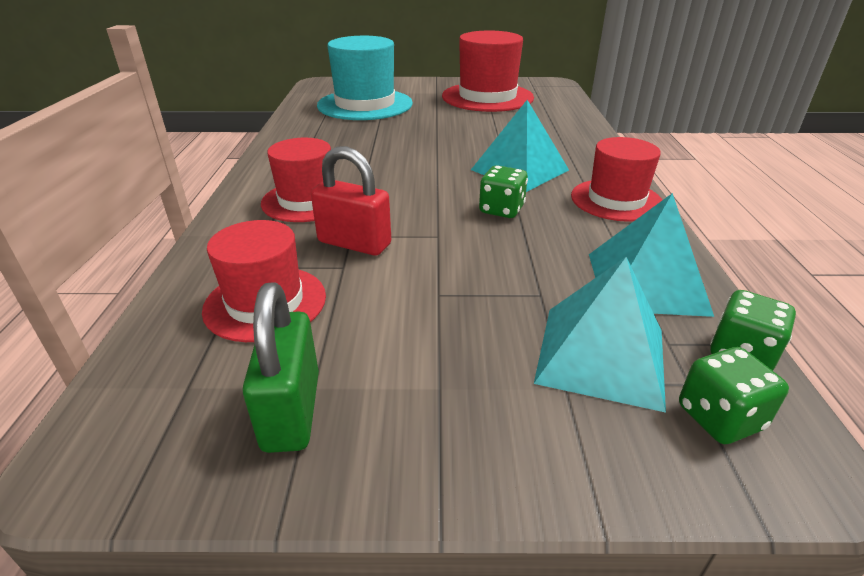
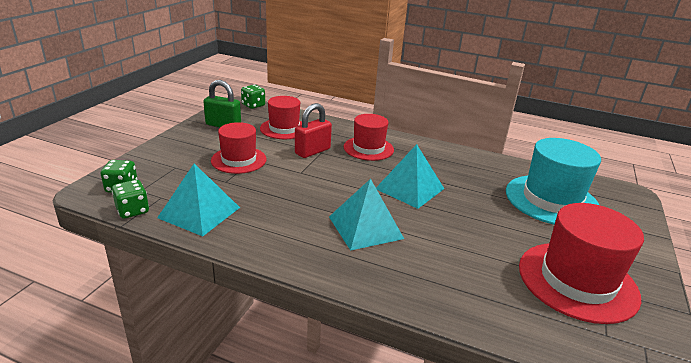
camera: 110 degrees right, 5 degrees down
green dice [479,165,528,218] -> green dice moved to [241,85,265,109]
turquoise pyramid [534,257,666,413] -> turquoise pyramid moved to [376,144,444,209]
red hat [571,137,662,222] -> red hat moved to [211,122,267,174]

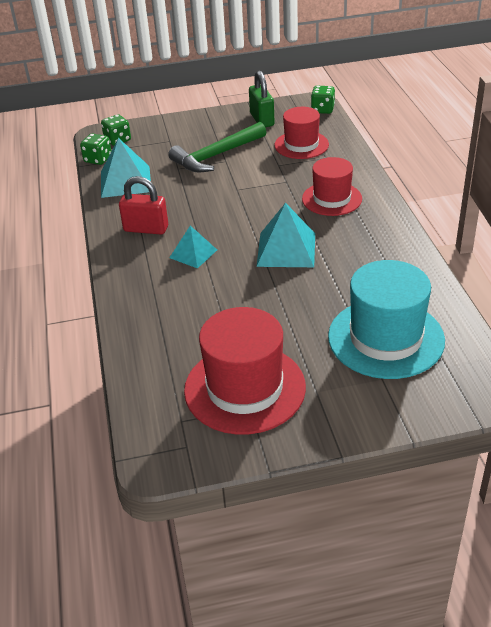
camera: 60 degrees right, 10 degrees up
red hat [211,122,267,174] -> green hammer [168,122,266,172]
red padlock [295,103,332,158] -> red padlock moved to [119,176,168,235]
turquoise pyramid [329,179,404,251] -> turquoise pyramid [169,226,217,269], size x0.62

